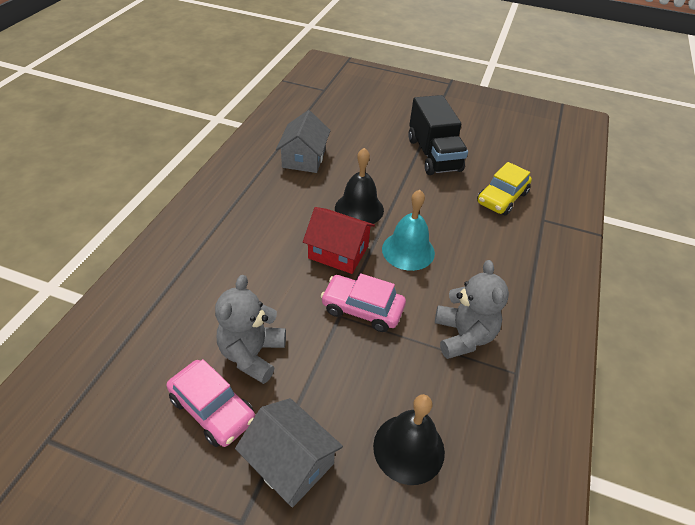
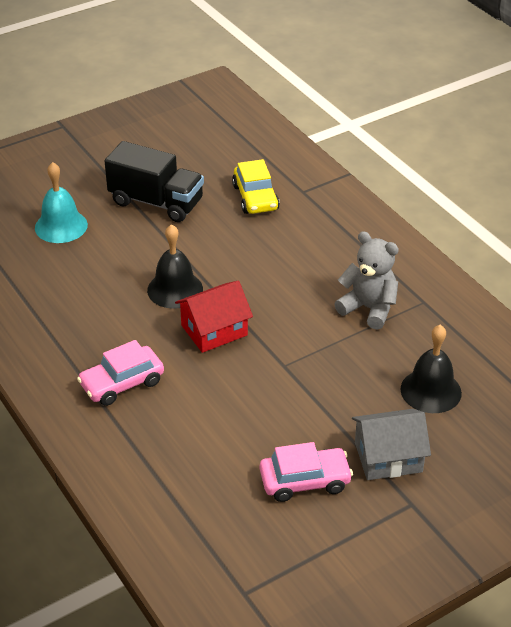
camera: 50 degrees left, 5 degrees down
grey teddy bear [215,275,286,384] -> none
grey house [276,110,331,173] -> none
pink car [321,273,406,332] -> pink car moved to [77,340,164,406]
turquoise bell [382,190,435,271] -> turquoise bell moved to [35,162,88,243]

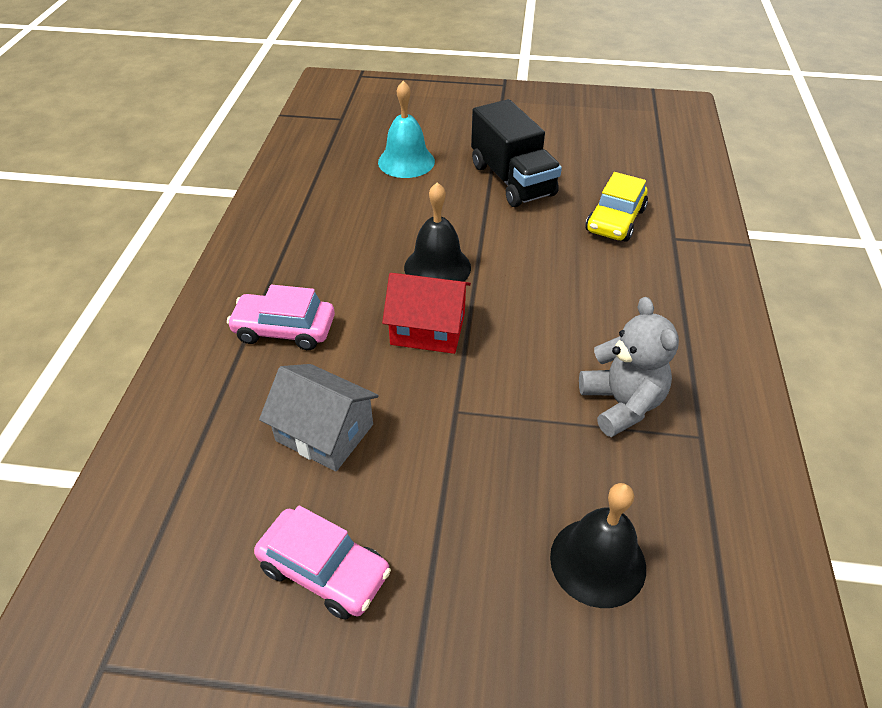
camera: 40 degrees right, 5 degrees up
grey house [352,409,431,480] -> grey house moved to [259,364,379,471]

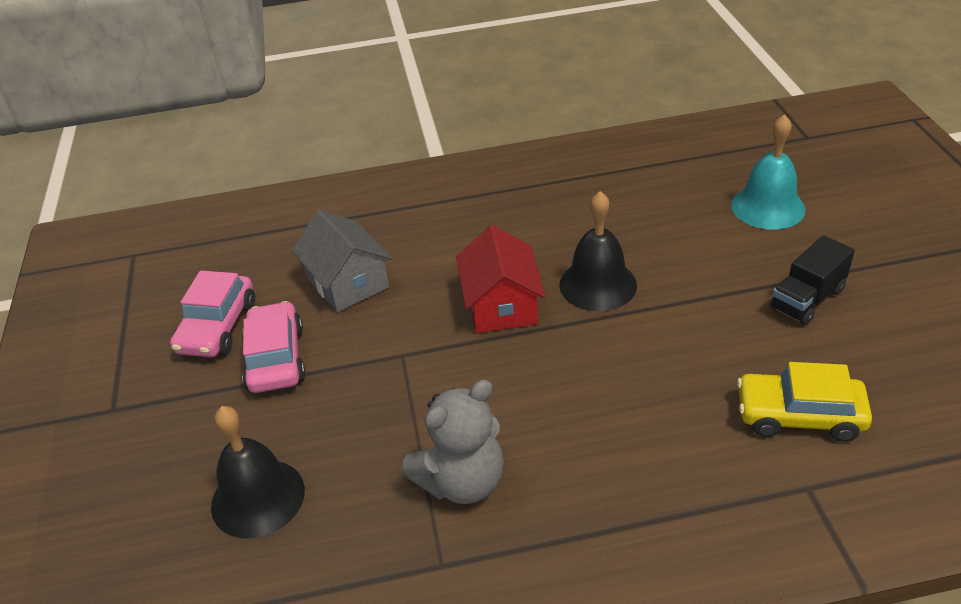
camera: 75 degrees right, 5 degrees down
pink car [227,285,335,350] -> pink car moved to [242,301,306,393]
grey house [259,364,379,471] -> grey house turned 45 degrees counterclockwise [292,210,392,312]
black truck [471,99,562,207] -> black truck [770,235,855,326], size x0.61

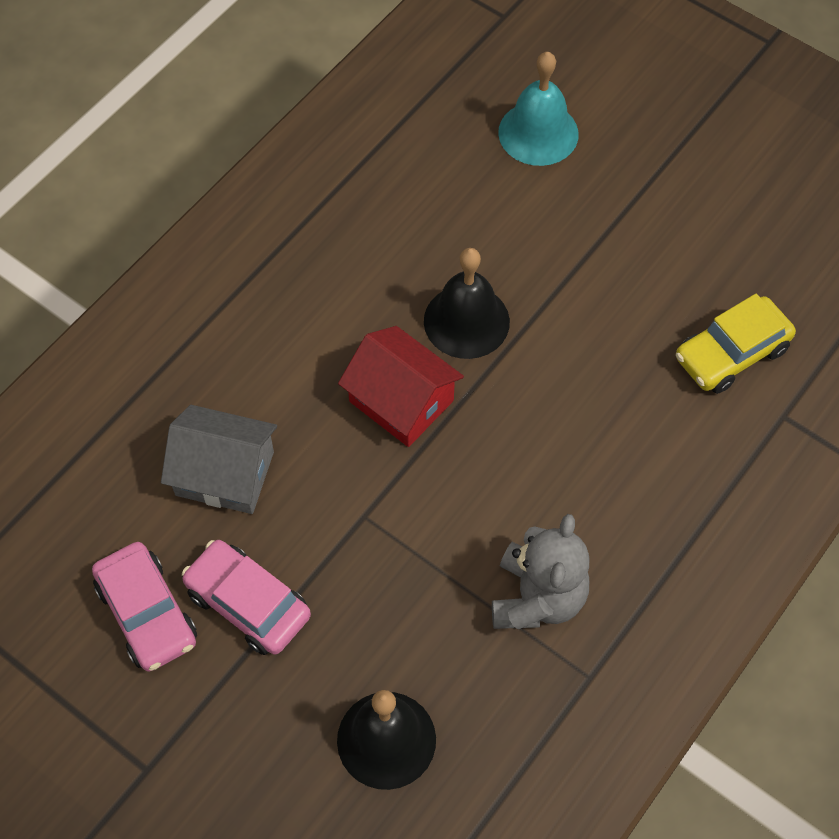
camera: 45 degrees left, 20 degrees up
black truck [770,235,855,326] -> none

